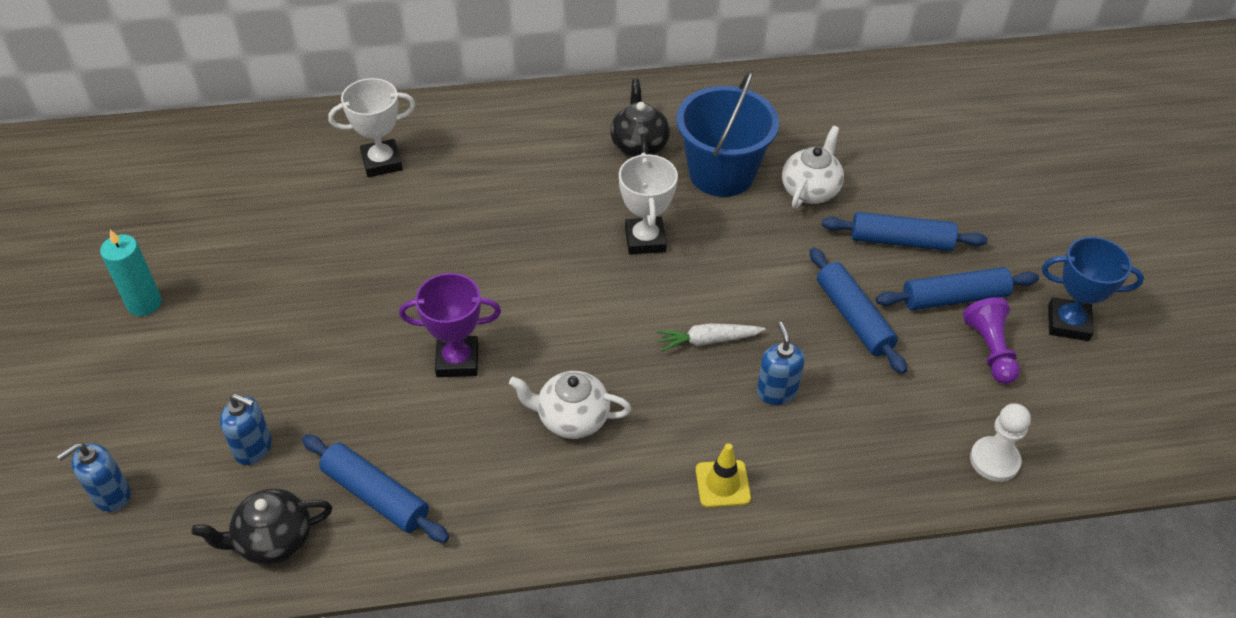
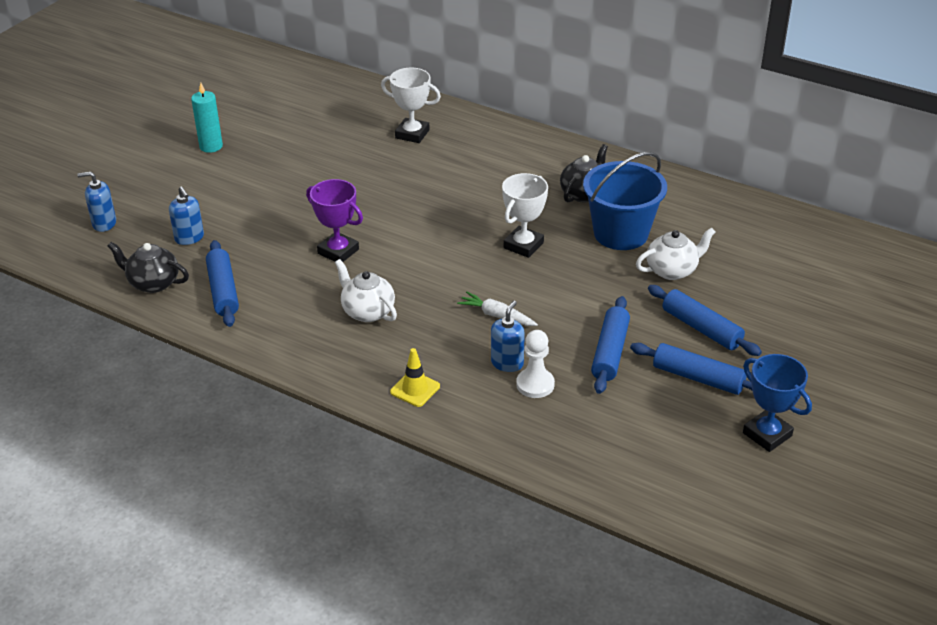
camera: 40 degrees right, 10 degrees down
purple pawn [963,297,1020,384] -> none
white pawn [970,404,1031,482] -> white pawn moved to [516,330,555,398]

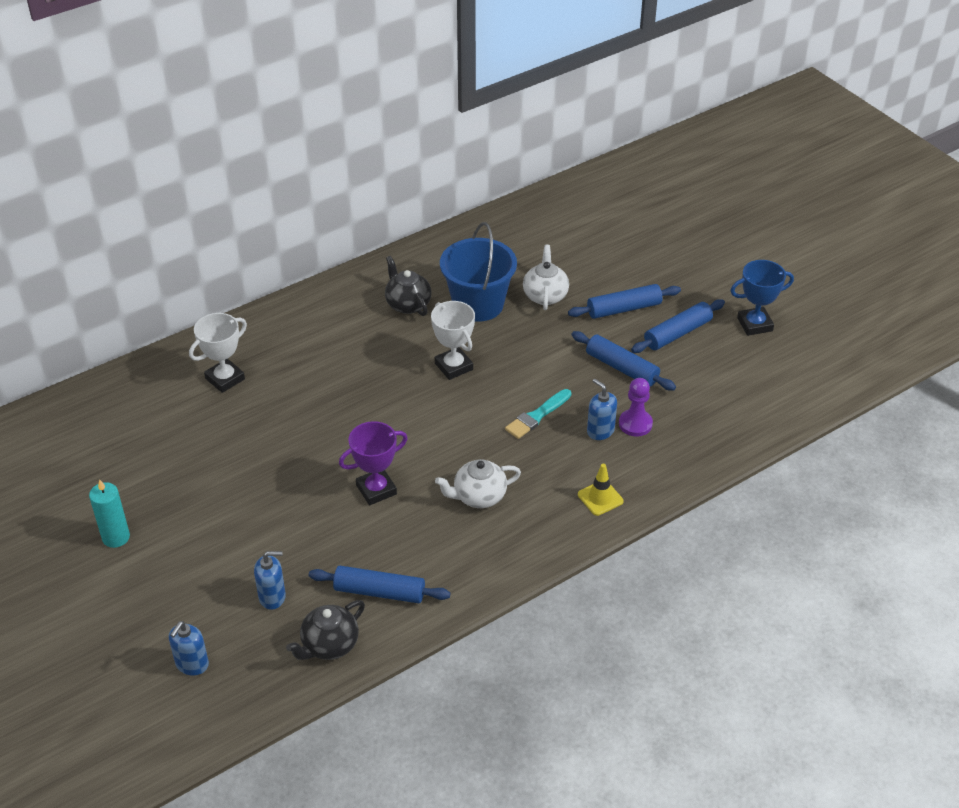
camera: 65 degrees left, 5 degrees up
white carrot [457,292,538,326] -> turquoise brush [505,389,571,439]
white pawn [516,330,555,398] -> purple pawn [619,378,653,436]

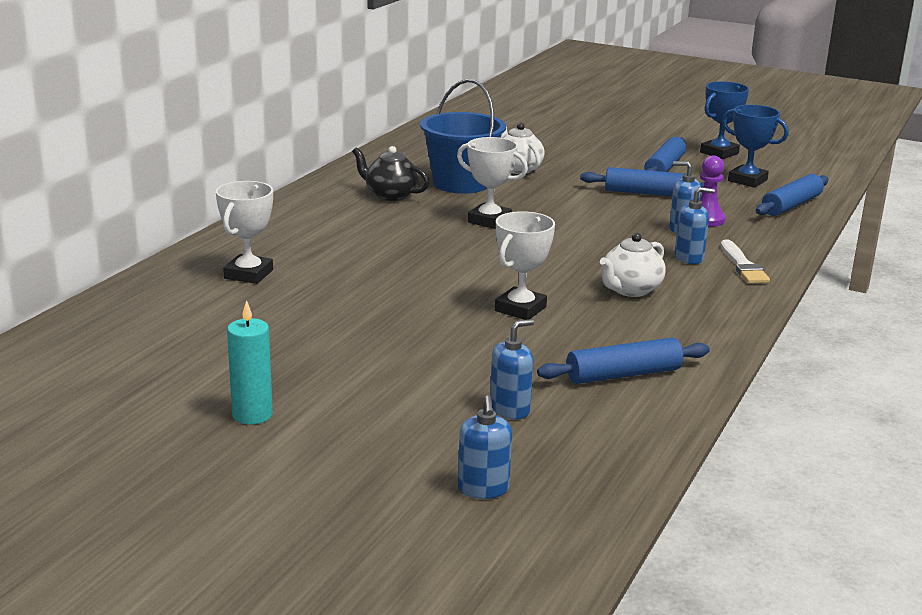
camera: 30 degrees left, 20 degrees down
black teapot [286,600,365,660] -> none
purple trophy [339,421,408,505] -> white trophy [495,211,555,320]
turquoise brush [505,389,571,439] -> none
blue rolling pin [568,284,681,319] -> blue rolling pin moved to [756,174,828,216]
yellow traffic cone [578,464,624,516] -> white brush [721,239,770,283]
none -> blue soap dispenser [675,187,715,264]
none -> blue trophy [722,105,789,188]

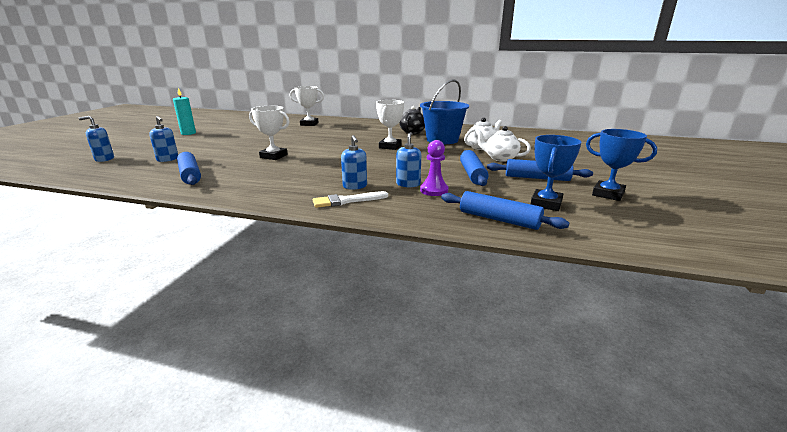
camera: 80 degrees right, 0 degrees up
white teapot [600,233,666,297] -> white teapot moved to [475,126,531,162]

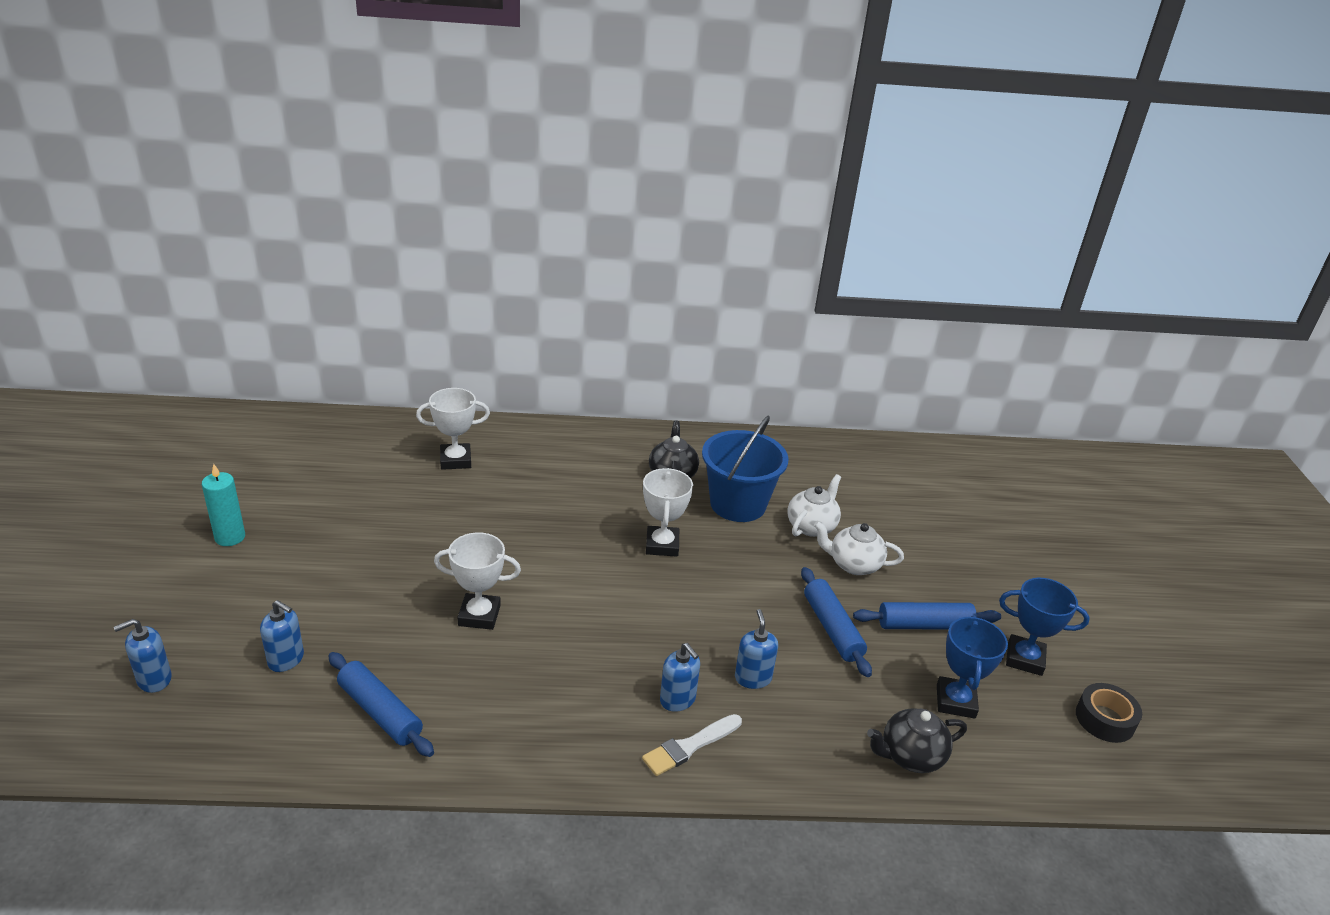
camera: 20 degrees left, 10 degrees up
purple pawn [420,140,449,196] -> none
blue rolling pin [441,191,569,230] -> black teapot [867,708,967,773]
none -> black tape [1076,683,1142,743]

